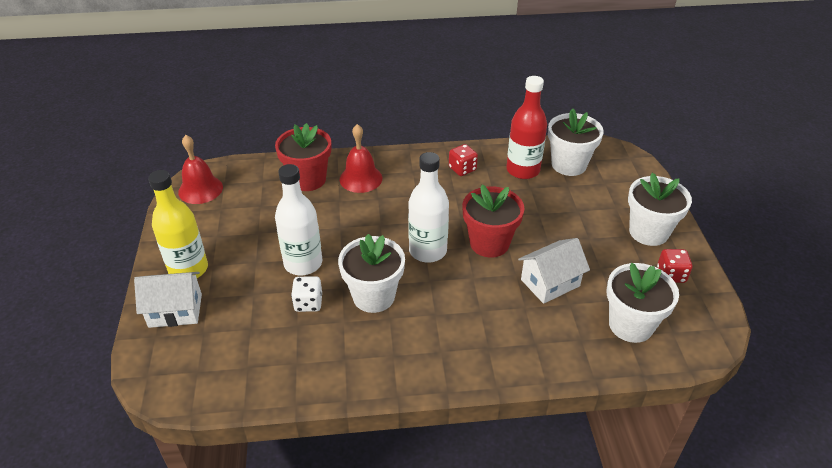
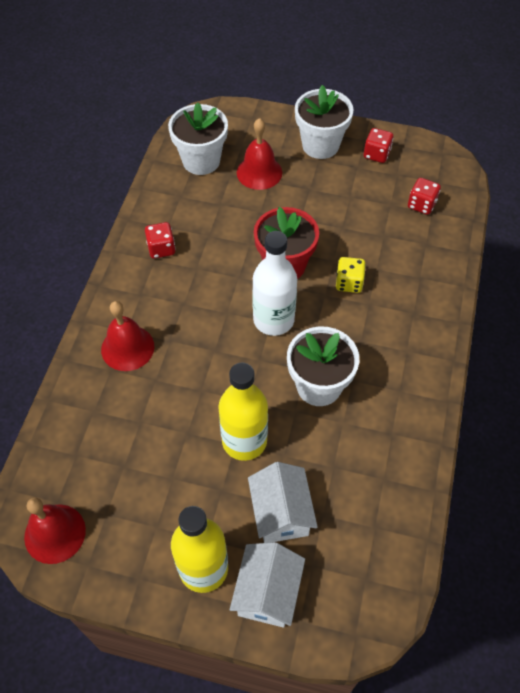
camera: 70 degrees left, 15 degrees up
red flower pot [275,123,331,191] -> none
white bottle [275,164,322,276] -> yellow bottle [218,363,268,461]
white dice [291,276,322,312] -> none
red bottle [506,76,547,179] -> none
white house [518,238,590,304] -> white house moved to [248,462,318,543]
white flower pot [607,263,679,343] -> red dice [408,178,441,215]
none -> red bell [237,118,282,190]
none -> yellow dice [336,257,366,293]

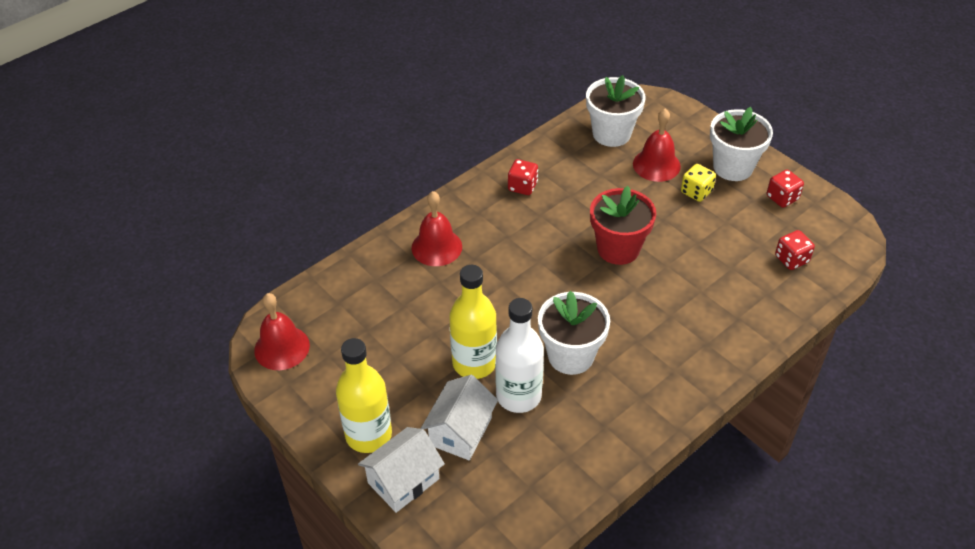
camera: 35 degrees right, 10 degrees down
white bottle [252,231,297,336] -> white bottle moved to [495,298,544,413]
yellow dice [336,257,366,293] -> yellow dice moved to [681,164,716,202]

